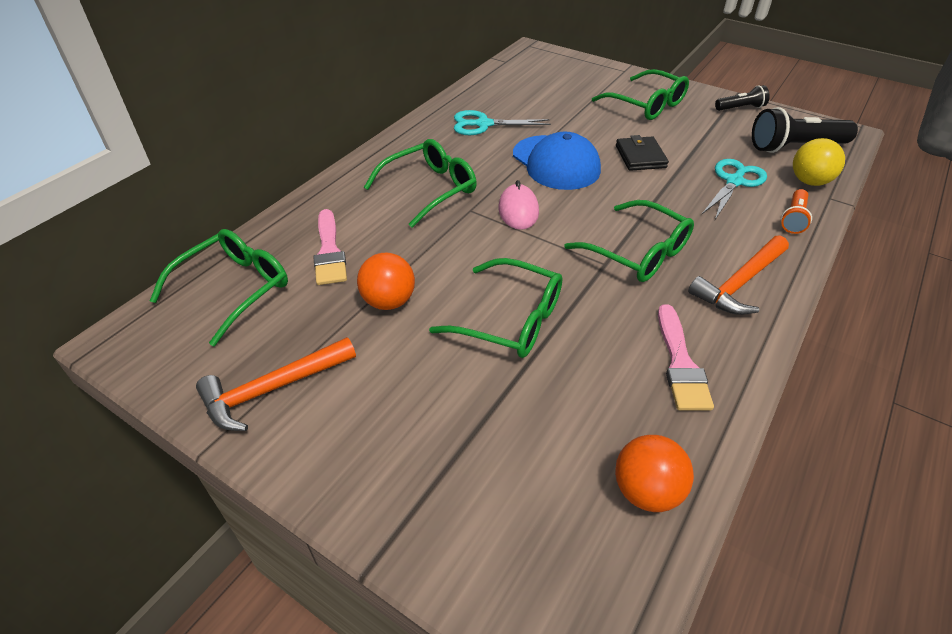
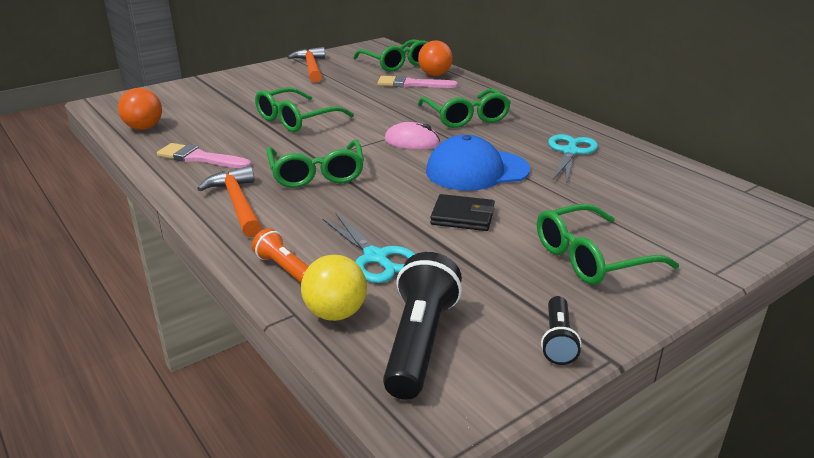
camera: 110 degrees right, 15 degrees down
orange ball [357,253,415,310] -> orange ball moved to [418,40,453,76]
green glasses [564,200,694,282] -> green glasses turned 75 degrees counterclockwise [267,140,364,188]

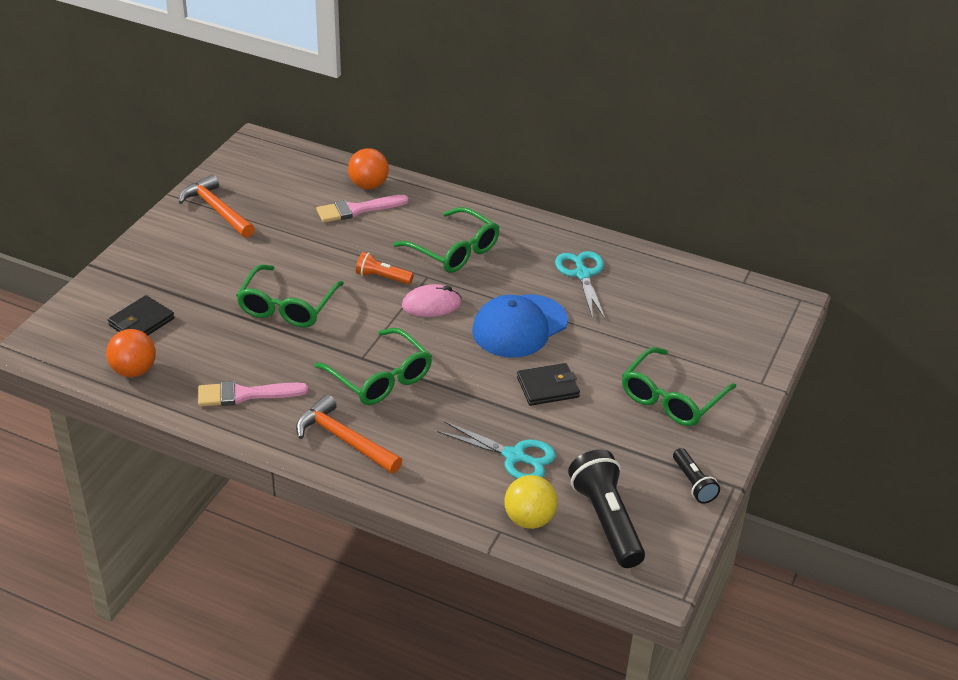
camera: 30 degrees left, 10 degrees up
orange flashlight [252,228,309,283] -> orange flashlight moved to [356,252,414,284]
green glasses [353,39,428,72] -> none
none -> black wallet [108,295,174,335]

